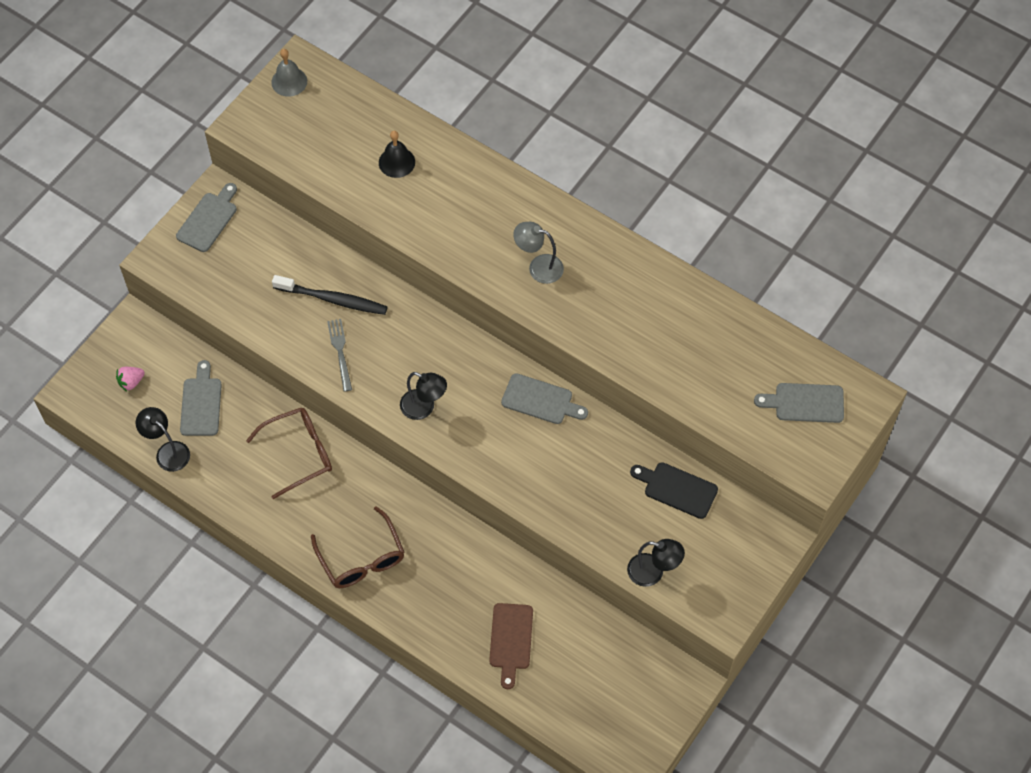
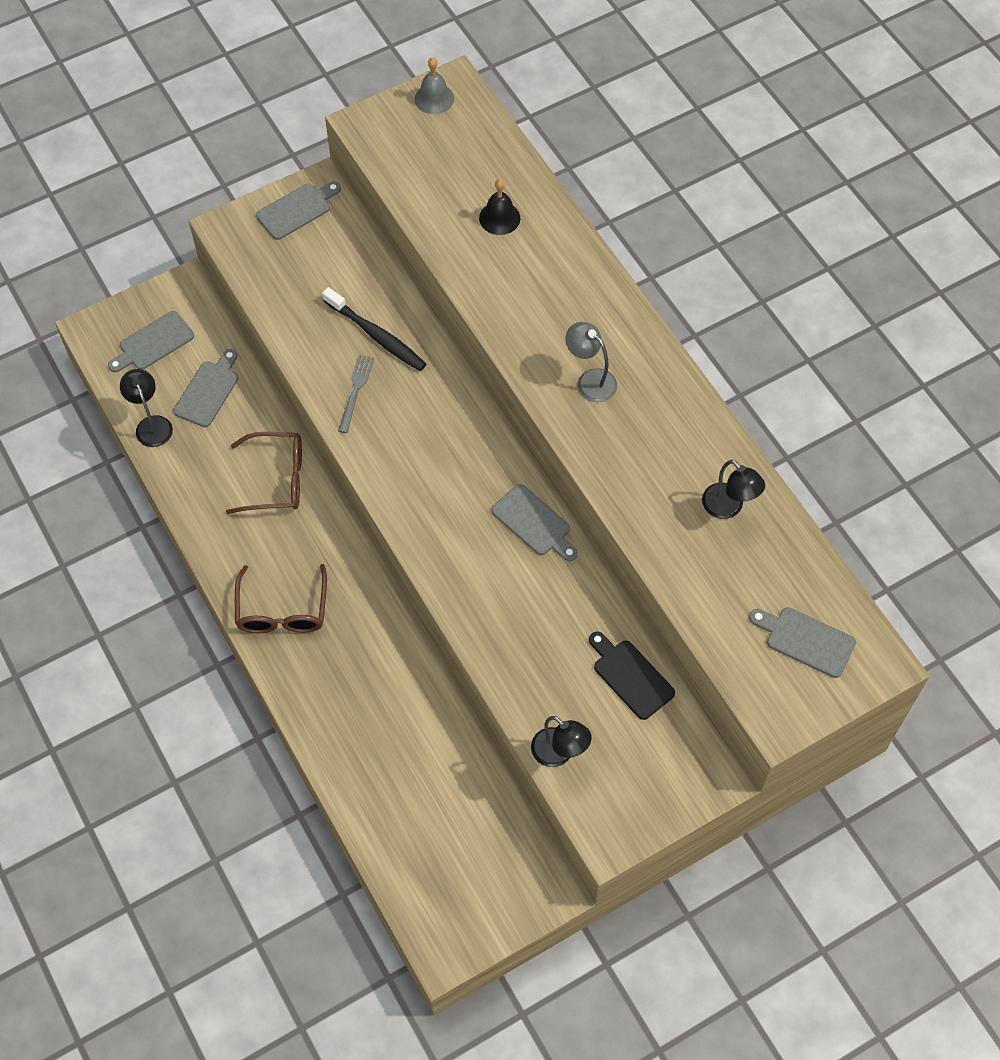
camera: 25 degrees right, 0 degrees up
pink strawberry [116,367,145,391] -> grey cutting board [108,311,194,372]
black lamp [400,372,447,420] -> black lamp moved to [702,460,765,519]
brown cutting board [489,603,533,689] -> none

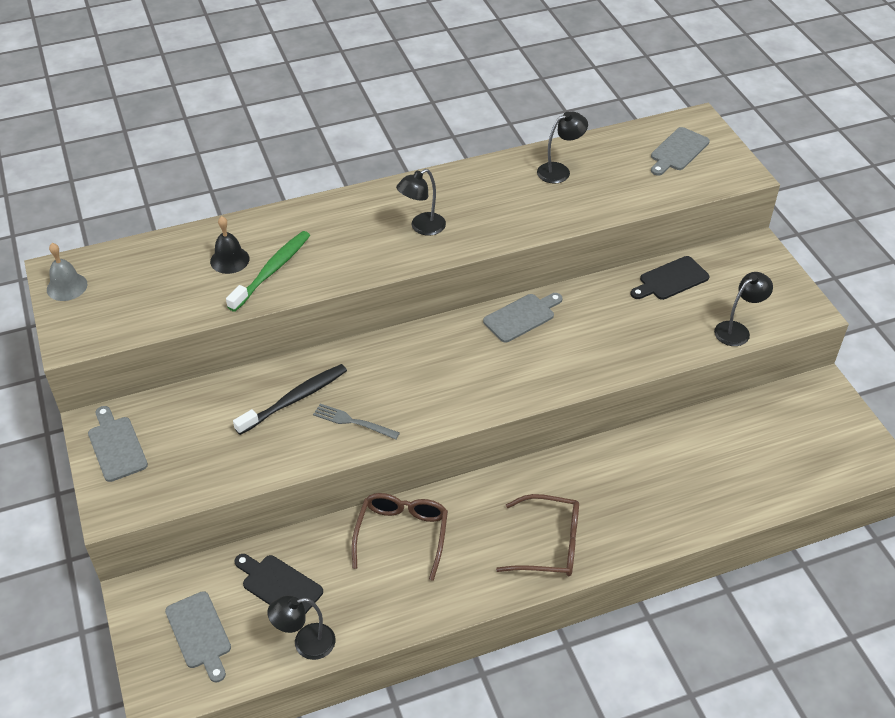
camera: 80 degrees left, 15 degrees down
grey cutting board [173,349,239,427] -> black cutting board [234,554,323,614]
grey lamp [565,322,617,402] -> black lamp [396,169,446,236]
none -> green toothbrush [226,231,310,312]

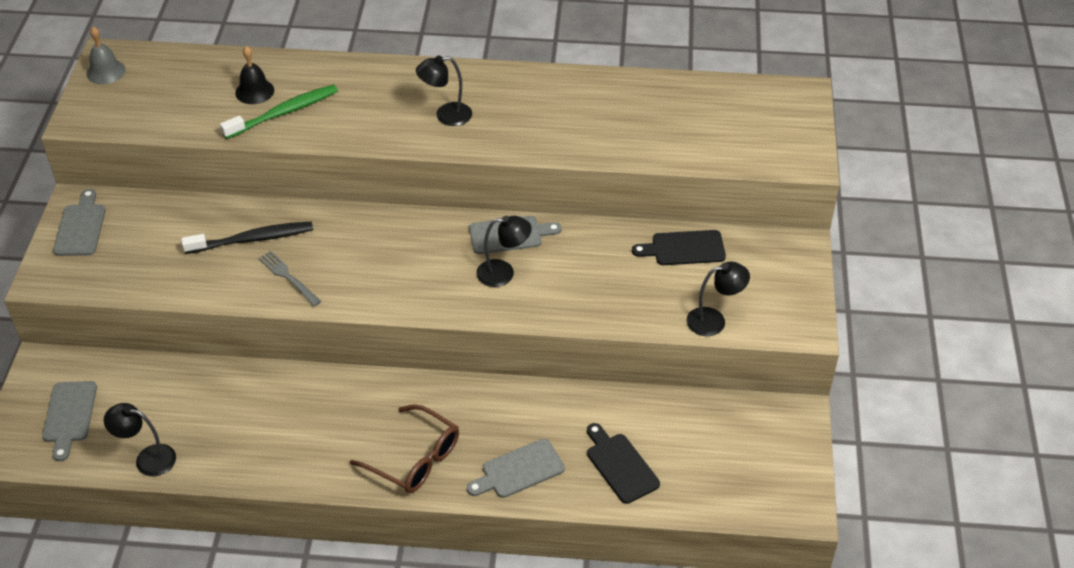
camera: 25 degrees right, 0 degrees up
black cutting board [234,554,323,614] -> black cutting board moved to [587,423,660,504]
brown glasses [352,493,448,581] -> none
black lamp [537,112,588,183] -> black lamp moved to [476,216,532,287]
grey cutting board [651,127,710,176] -> grey cutting board moved to [467,439,565,498]

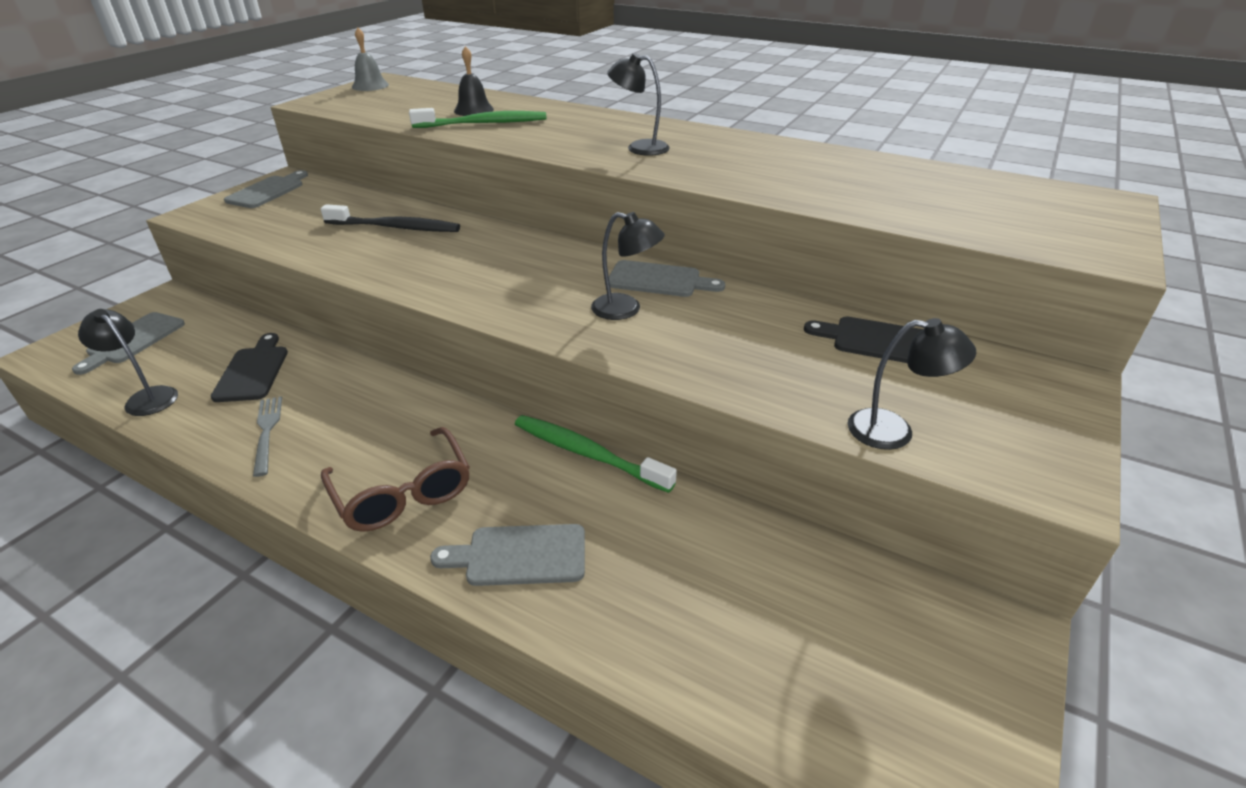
camera: 25 degrees right, 10 degrees down
grey fork [258,251,321,306] -> grey fork moved to [253,396,282,477]
black cutting board [587,423,660,504] -> black cutting board moved to [210,333,288,402]
none -> green toothbrush [515,415,677,493]

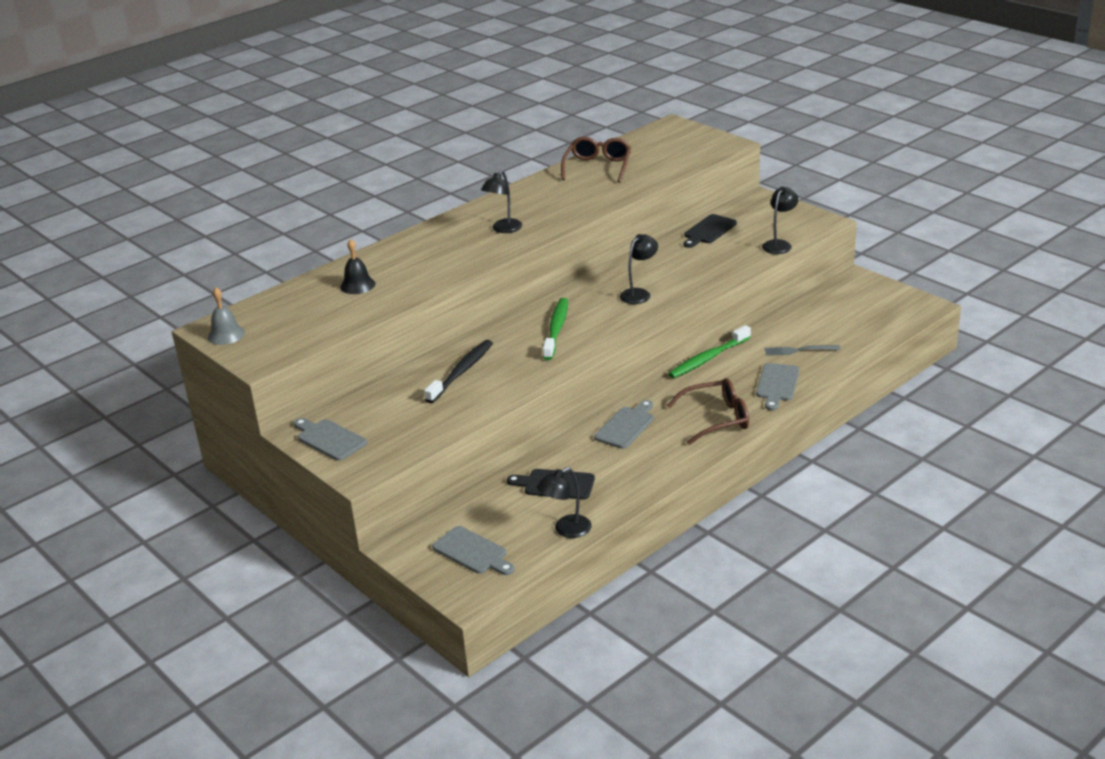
camera: 70 degrees left, 5 degrees down
grey fork [253,396,282,477] -> grey fork moved to [765,345,841,356]
green toothbrush [409,108,547,128] -> green toothbrush moved to [543,298,568,360]
grey cutting board [609,260,725,297] -> grey cutting board moved to [594,400,654,449]
none -> brown glasses [561,137,631,183]

